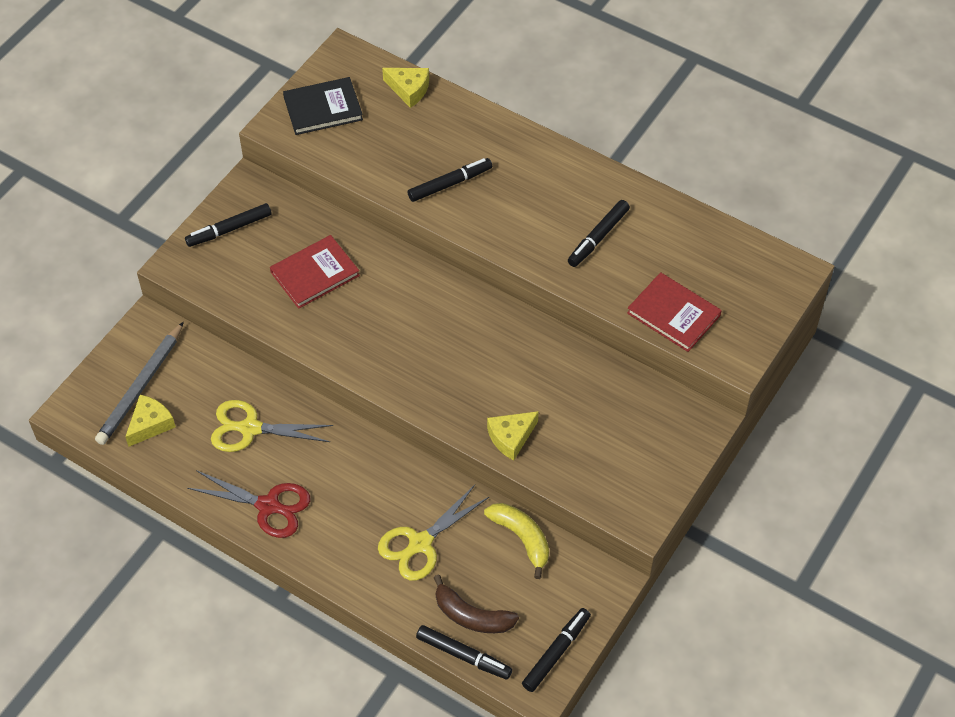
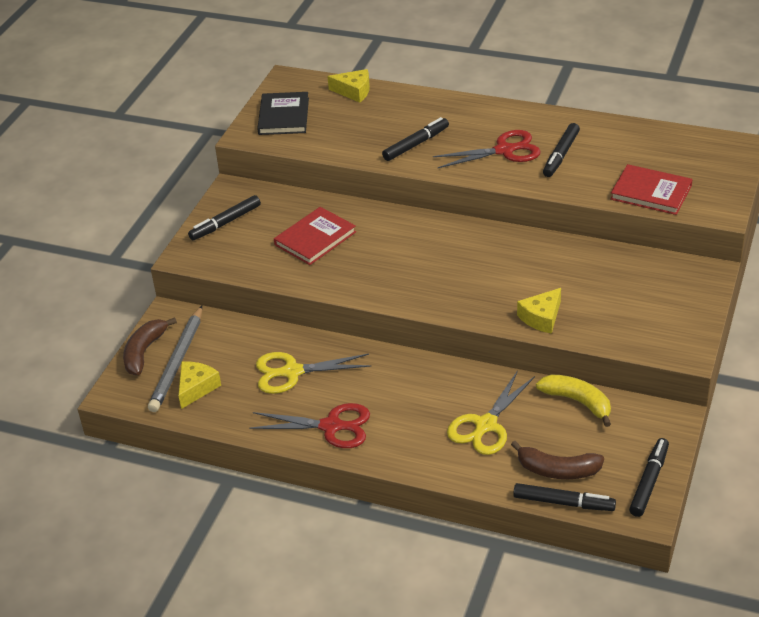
camera: 10 degrees left, 15 degrees down
black book [283,77,363,135] -> black book turned 60 degrees counterclockwise [257,92,309,135]
none -> brown banana [123,317,177,375]
none -> red scissors [433,130,541,168]

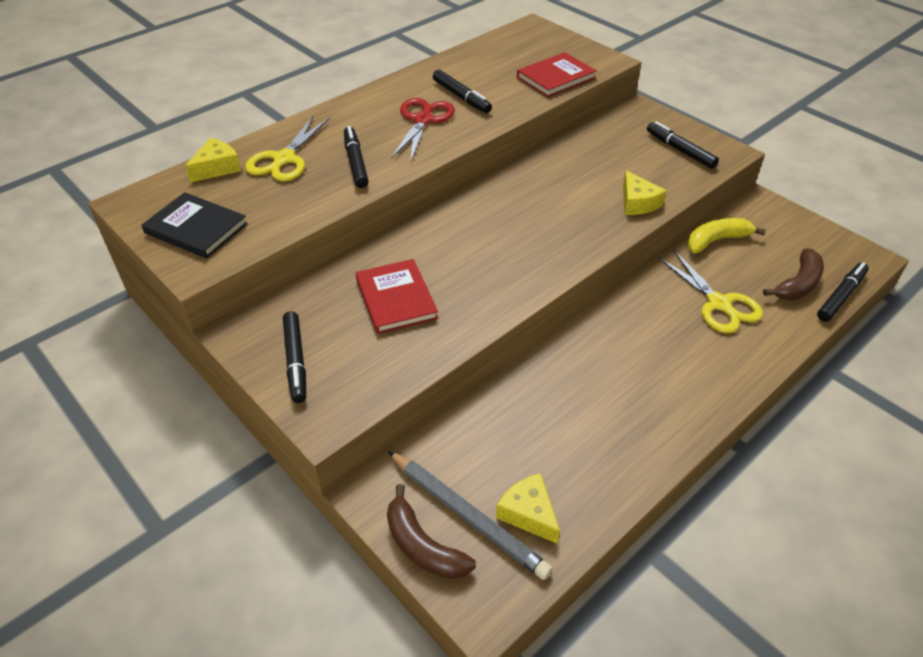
camera: 65 degrees left, 5 degrees up
red scissors [249,403,370,448] -> none
yellow scissors [256,352,371,394] -> yellow scissors moved to [245,116,330,181]
black marker [629,438,669,517] -> black marker moved to [647,121,719,169]

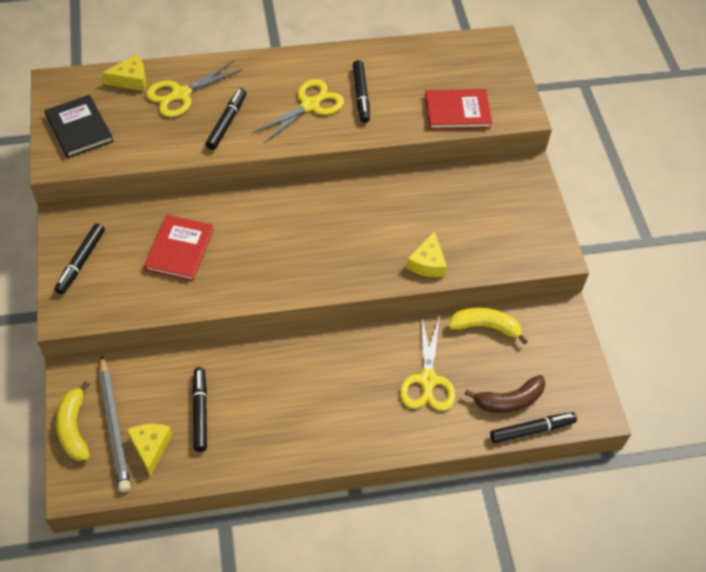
camera: 30 degrees right, 10 degrees up
brown banana [387,484,476,579] -> yellow banana [56,381,90,461]
red scissors [391,98,455,161] -> yellow scissors [252,79,344,143]
black marker [647,121,719,169] -> black marker moved to [192,367,207,452]

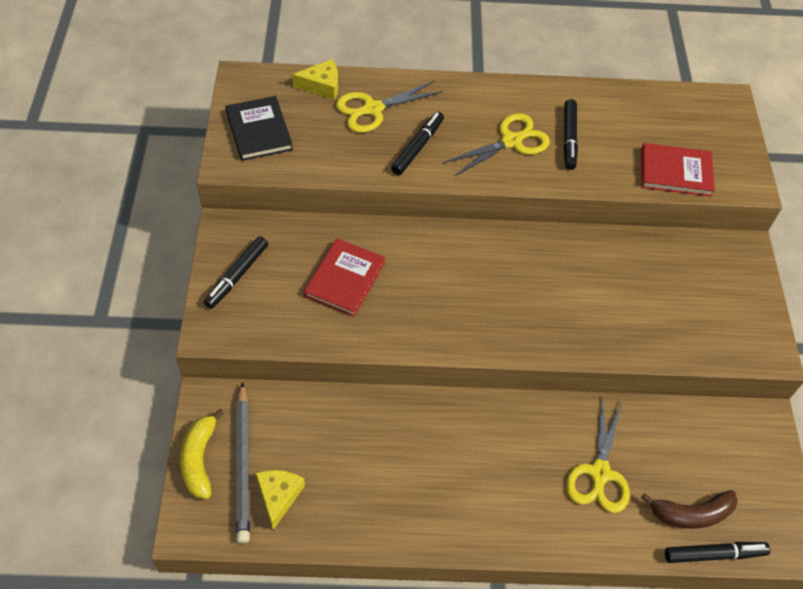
camera: 10 degrees right, 0 degrees up
black marker [192,367,207,452] -> none
yellow cheese [406,231,447,277] -> none
yellow banana [448,308,528,344] -> none

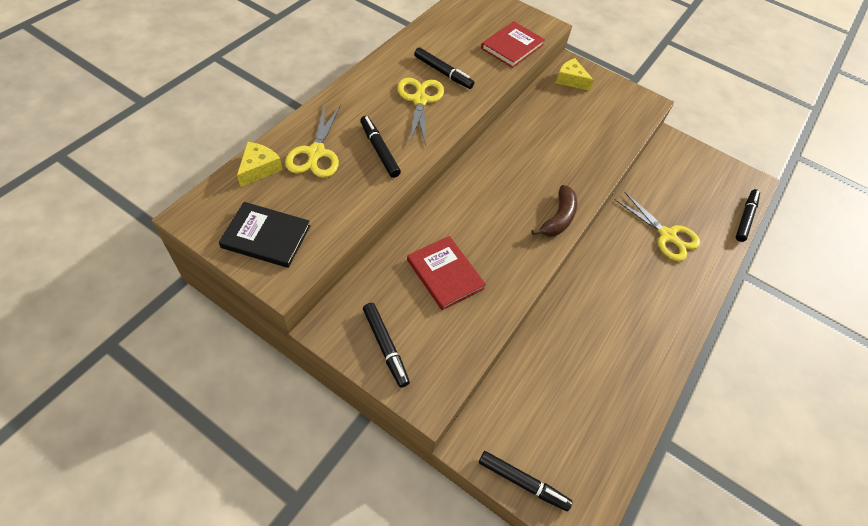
camera: 60 degrees left, 0 degrees up
yellow banana [180,409,225,499] -> black marker [479,451,572,511]
grey pencil [236,382,250,543] -> none
yellow cheese [256,470,305,530] -> yellow cheese moved to [556,58,593,91]
brown banana [641,490,738,529] -> brown banana moved to [532,185,577,237]

